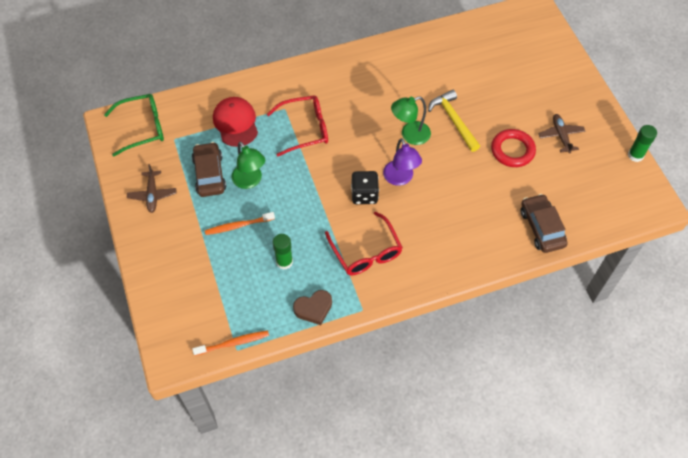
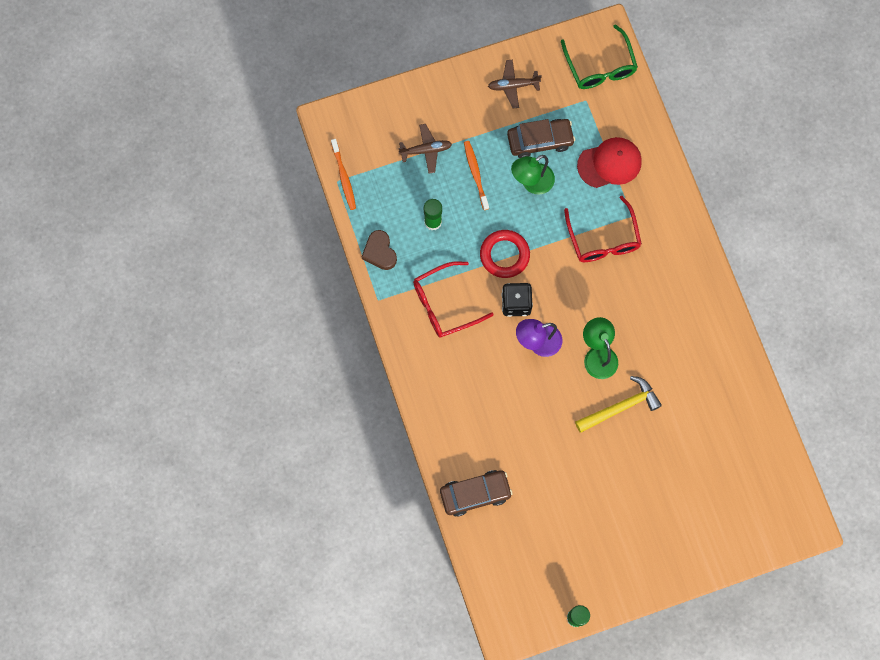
camera: 90 degrees right, 15 degrees up
red ring [491,129,536,167] -> red ring moved to [480,230,530,278]
brown plane [538,114,585,154] -> brown plane moved to [398,124,452,174]

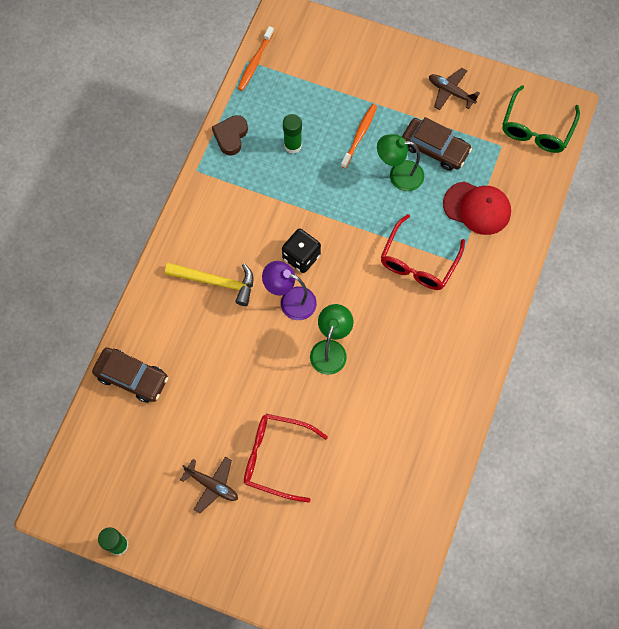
camera: 40 degrees right, 5 degrees down
brown plane [398,124,452,174] -> brown plane moved to [180,457,238,513]
red glasses [413,261,493,338] -> red glasses moved to [244,414,328,503]
red ring [480,230,530,278] -> none
yellow hammer [575,376,662,433] -> yellow hammer moved to [165,263,254,306]

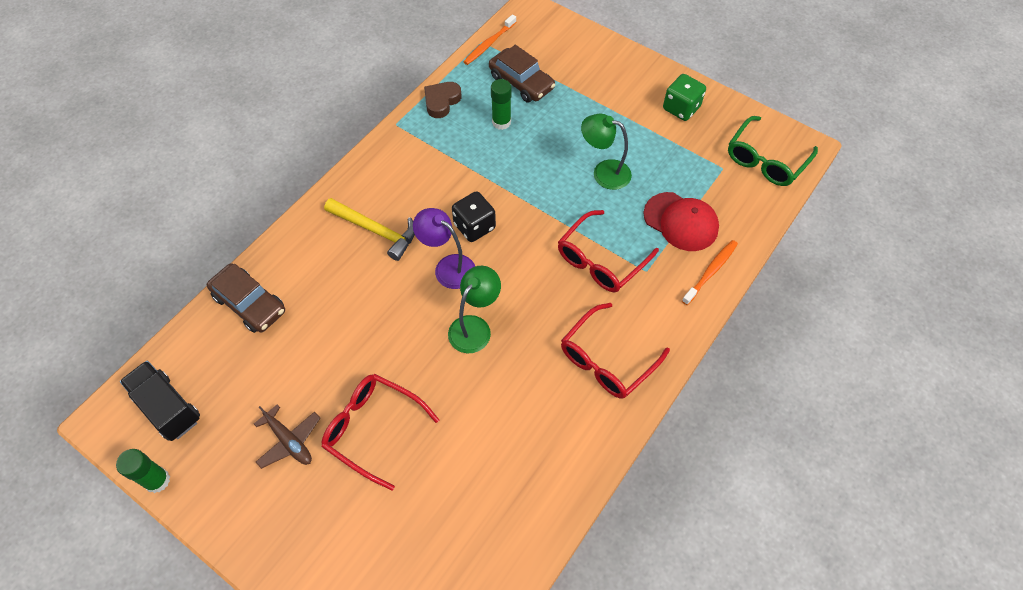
camera: 15 degrees right, 10 degrees down
orange toothbrush [341,104,377,169] -> orange toothbrush moved to [682,240,738,305]
brown car [402,117,472,171] -> brown car moved to [489,45,555,102]
brown plane [429,68,480,110] -> green dice [663,74,706,121]
none -> black truck [120,361,200,441]
none -> red glasses [561,303,670,399]

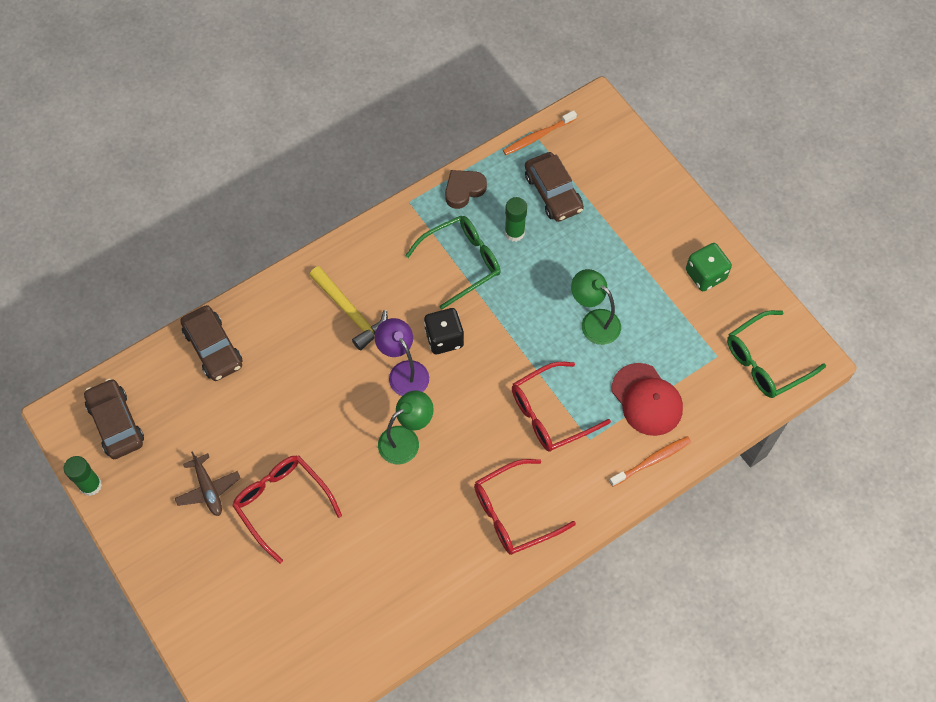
camera: 20 degrees right, 5 degrees up
black truck [120,361,200,441] -> brown car [84,378,144,459]
none -> green glasses [405,216,501,310]

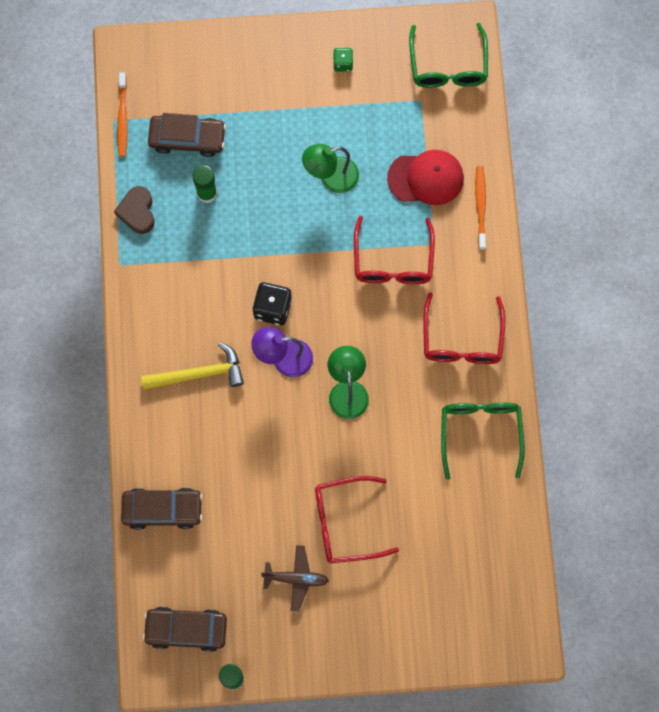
camera: 60 degrees left, 10 degrees up
green glasses [405,216,501,310] -> green glasses moved to [441,403,525,480]
green dice [686,243,732,291] -> green dice [333,48,353,72], size x0.59

